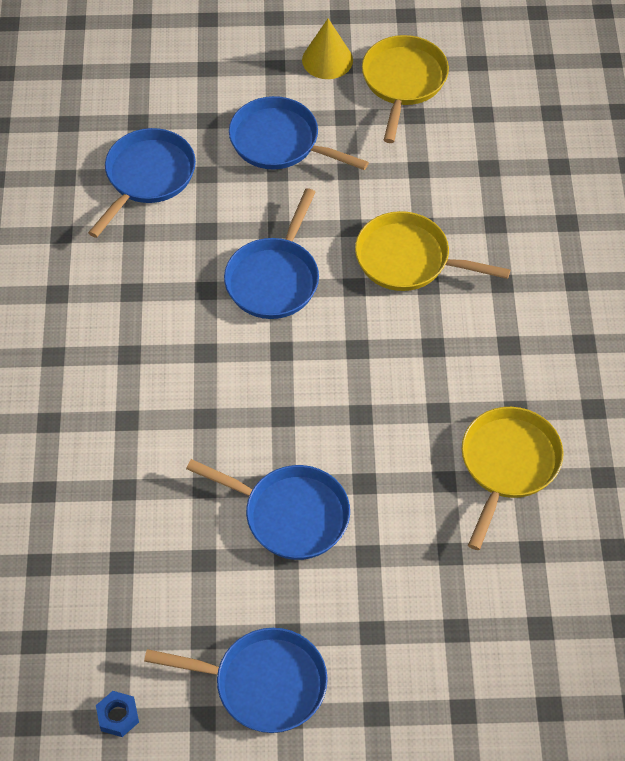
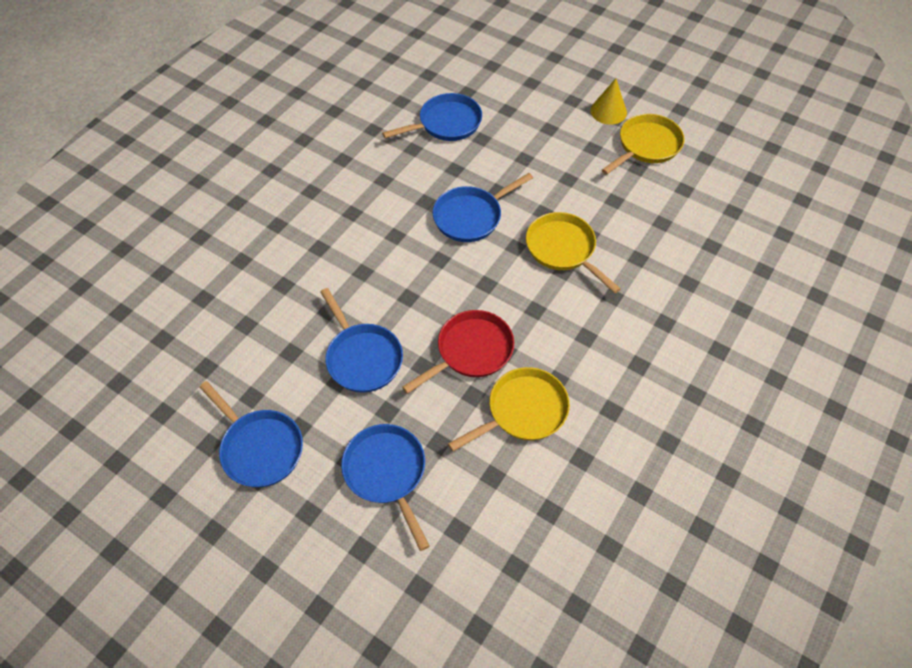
camera: 35 degrees right, 0 degrees up
blue nut [96,691,139,737] -> none
blue pan [229,96,369,170] -> blue pan moved to [341,424,430,551]
none -> red pan [402,310,514,394]

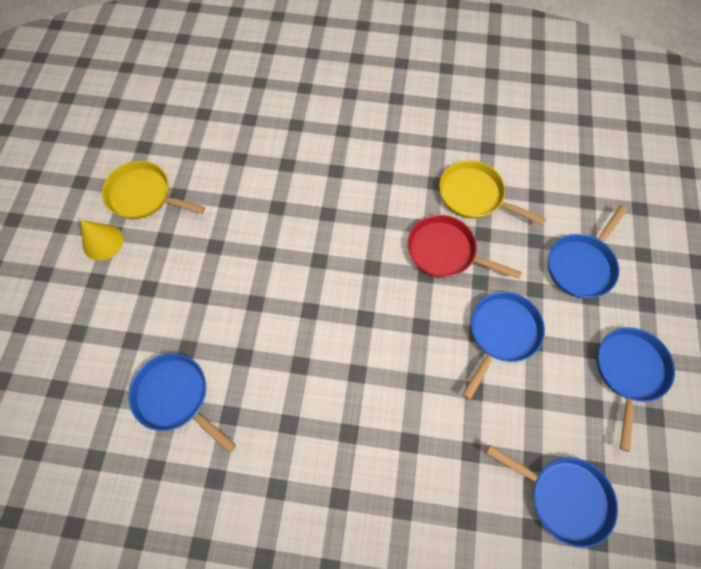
camera: 115 degrees left, 10 degrees up
blue pan [433,173,533,242] -> blue pan moved to [486,445,618,548]
yellow pan [526,212,621,293] -> none

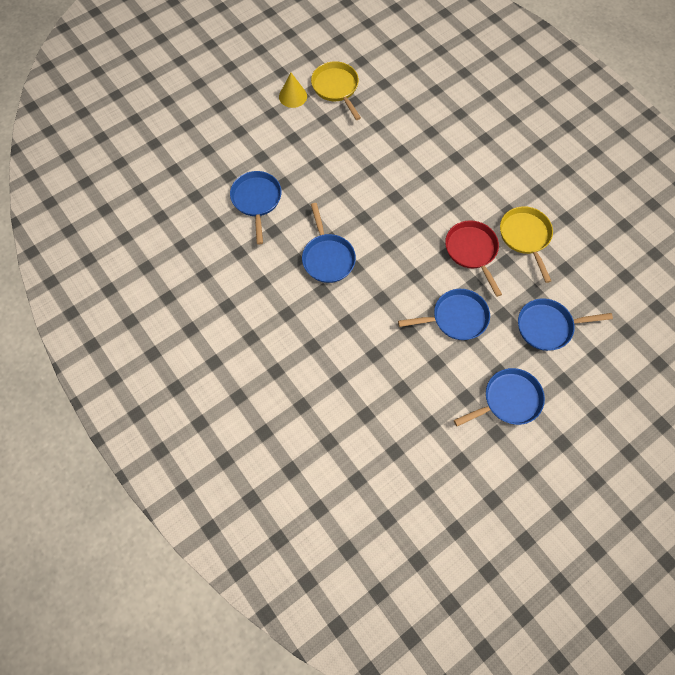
camera: 45 degrees right, 0 degrees up
blue pan [486,445,618,548] -> blue pan moved to [302,203,356,283]

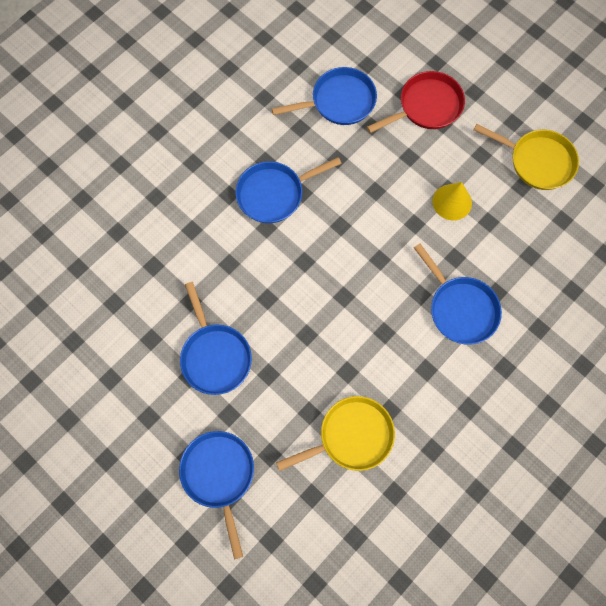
camera: 80 degrees right, 5 degrees up
yellow cone [279,73,307,108] -> yellow cone moved to [432,182,472,220]
yellow pan [311,61,361,120] -> yellow pan turned 60 degrees clockwise [474,124,579,190]
red pan [445,220,502,297] -> red pan moved to [367,71,465,133]
blue pan [454,368,545,426] -> blue pan moved to [414,244,502,345]

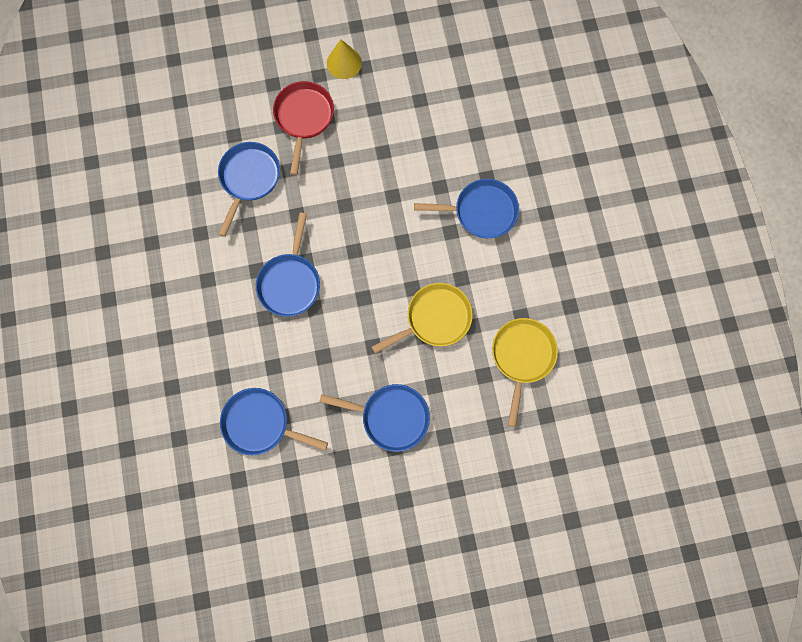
camera: 55 degrees left, 5 degrees up
blue pan [179,431,254,560] -> blue pan moved to [220,388,328,455]
yellow cone [432,182,472,220] -> yellow cone moved to [327,39,362,79]
yellow pan [474,124,579,190] -> yellow pan moved to [372,283,473,354]

